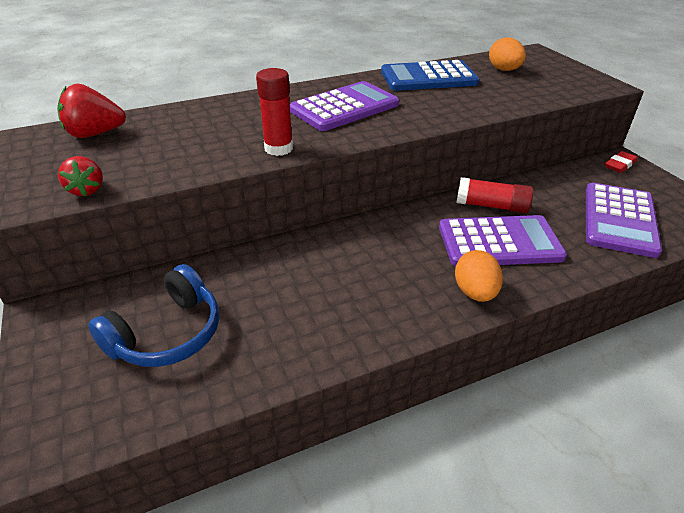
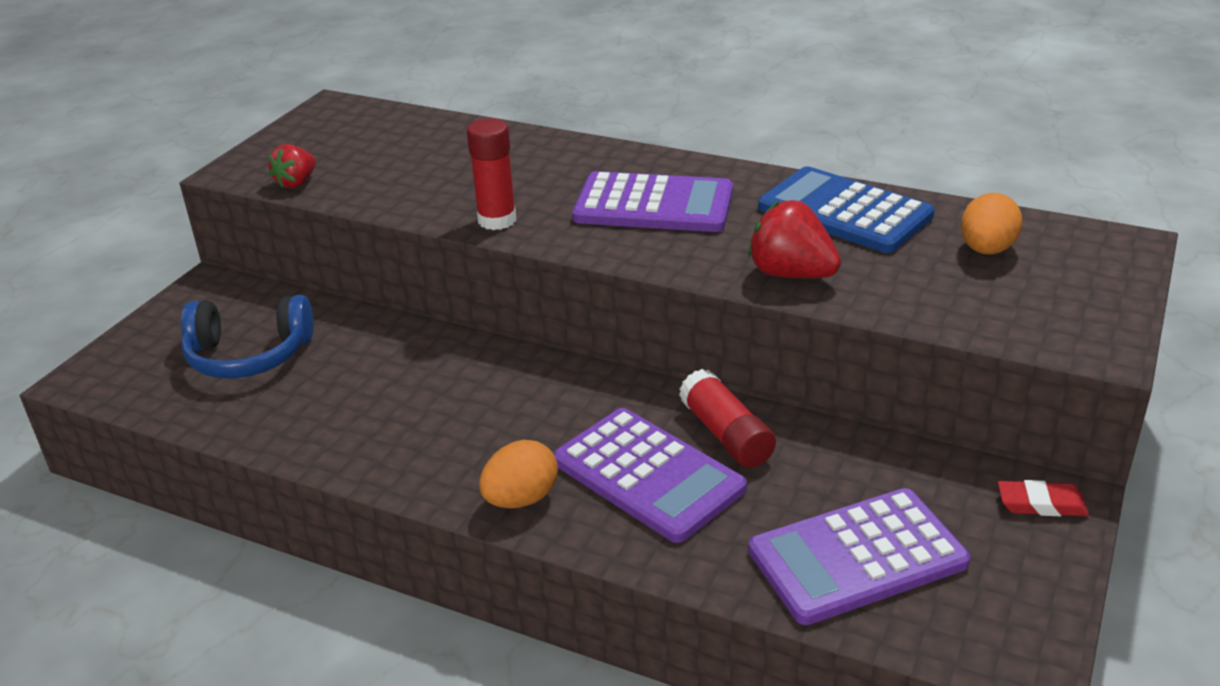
camera: 50 degrees right, 5 degrees down
red strawberry [57,84,126,138] -> red strawberry moved to [748,200,841,278]

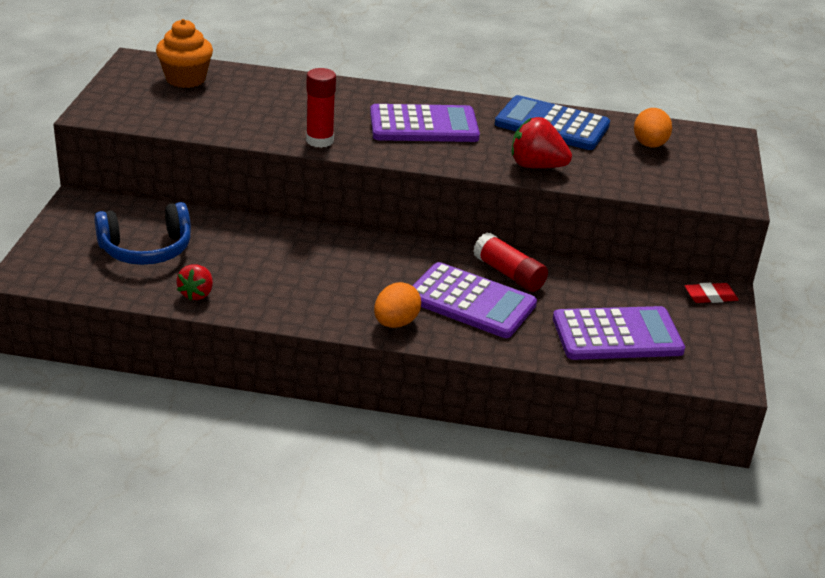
camera: 20 degrees left, 0 degrees up
red strawberry [268,144,316,188] -> red strawberry moved to [176,264,213,301]
purple calculator [748,488,970,625] -> purple calculator turned 150 degrees counterclockwise [553,306,685,360]
none -> orange cupcake [156,19,213,88]

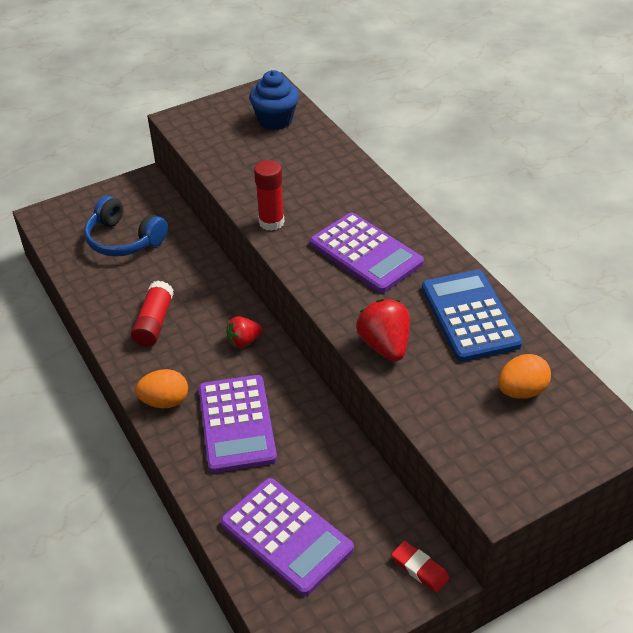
camera: 55 degrees right, 10 degrees up
orange cupcake [156,19,213,88] -> blue cupcake [249,70,299,130]
red strawberry [176,264,213,301] -> red strawberry moved to [226,316,263,348]
red glue stick [473,233,548,292] -> red glue stick moved to [131,281,174,347]

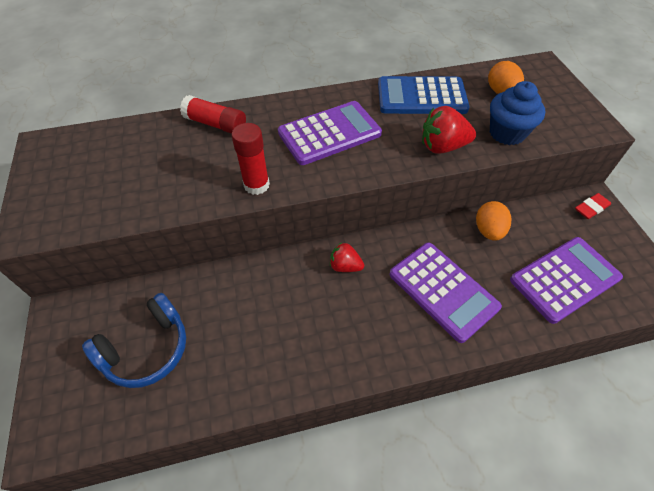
camera: 75 degrees left, 10 degrees up
red glue stick [131,281,174,347] -> red glue stick moved to [180,95,246,134]
orange egg [135,369,188,408] -> orange egg moved to [476,201,511,241]
purple calculator [199,375,277,473] -> purple calculator turned 45 degrees clockwise [389,243,502,343]
red strawberry [226,316,263,348] -> red strawberry turned 120 degrees clockwise [330,242,364,272]
blue cupcake [249,70,299,130] -> blue cupcake moved to [490,81,545,145]

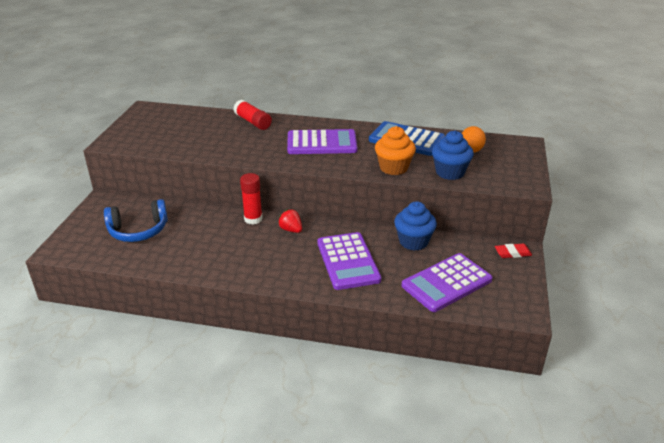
camera: 25 degrees right, 20 degrees down
red glue stick [232,123,270,195] -> red glue stick moved to [240,173,263,225]
red strawberry [422,106,476,154] -> orange cupcake [375,126,416,175]
orange egg [476,201,511,241] -> blue cupcake [394,201,437,251]
purple calculator [510,237,623,324] -> purple calculator turned 150 degrees clockwise [401,253,493,312]

